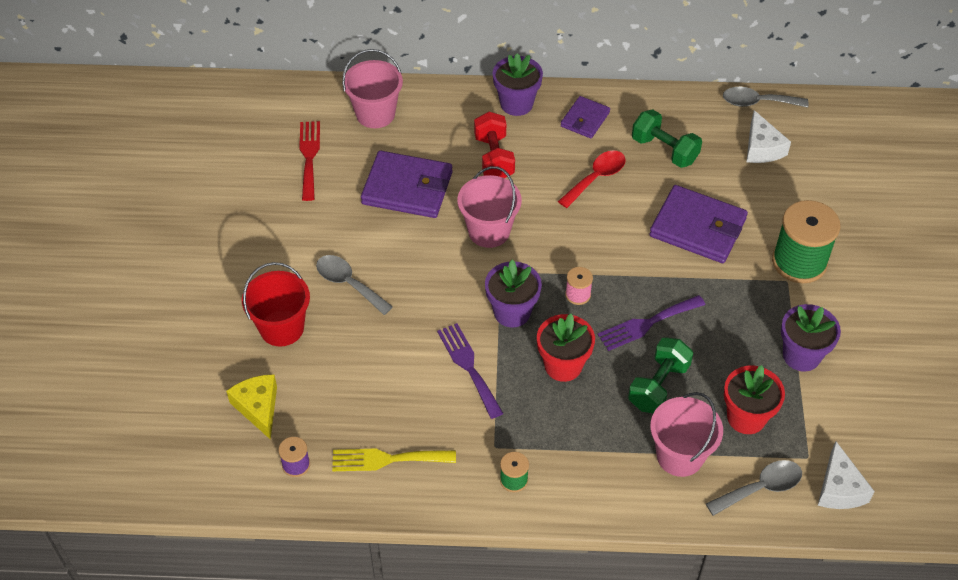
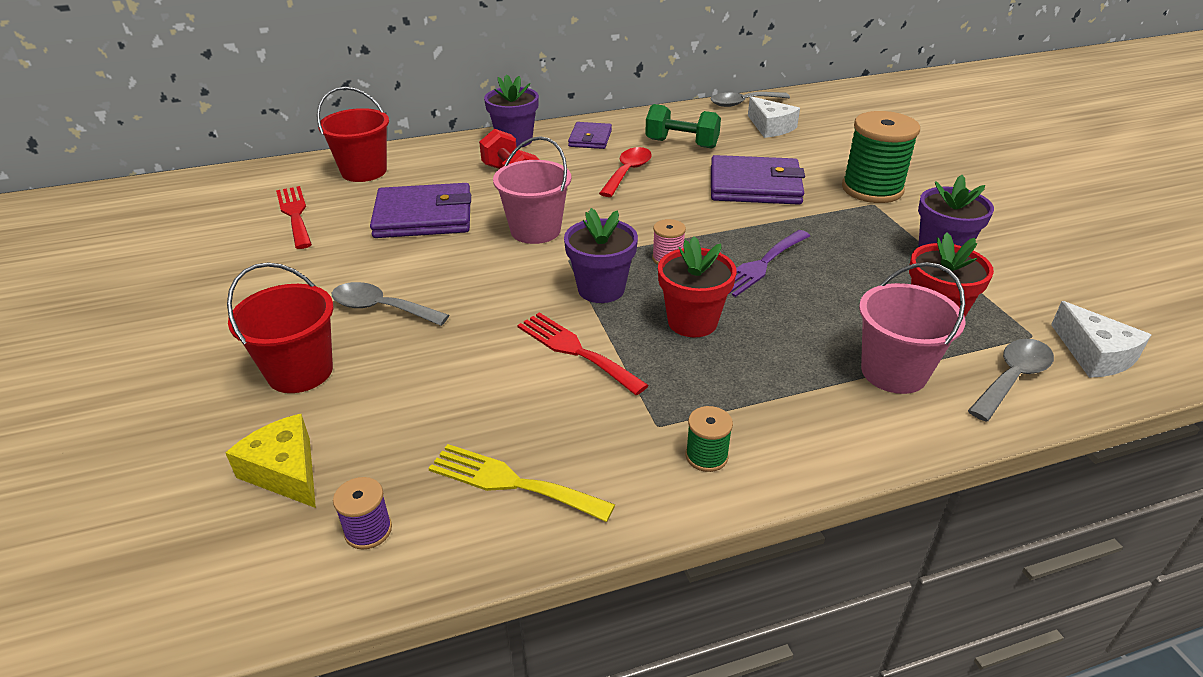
camera: 20 degrees left, 15 degrees down
yellow fork [332,448,456,471] -> yellow fork turned 45 degrees clockwise [428,444,615,522]
pink bucket [342,49,403,128] -> red bucket [317,87,389,182]
purple fork [437,323,503,419] -> red fork [517,312,649,395]
green dumbbell [628,337,693,413] -> none

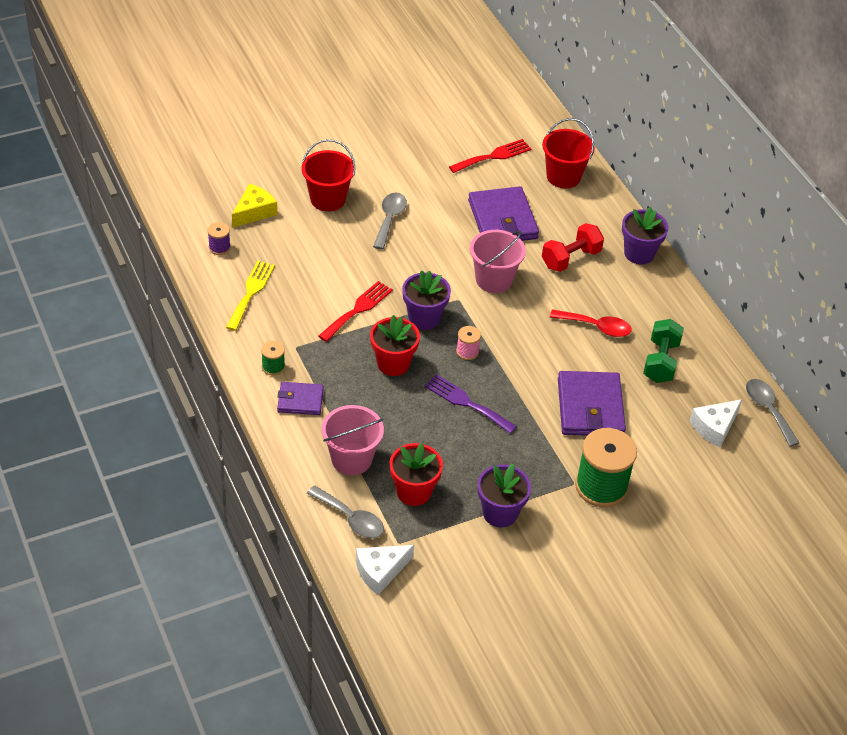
camera: 80 degrees right, 10 degrees up
purple wallet [568,122,612,149] -> purple wallet moved to [277,382,324,415]

